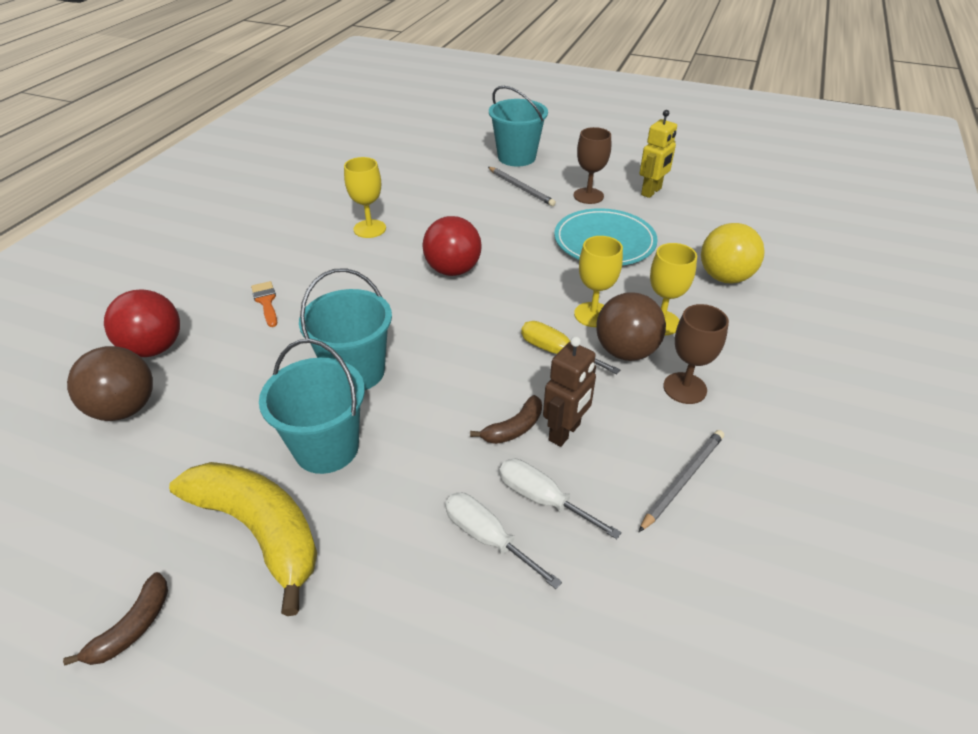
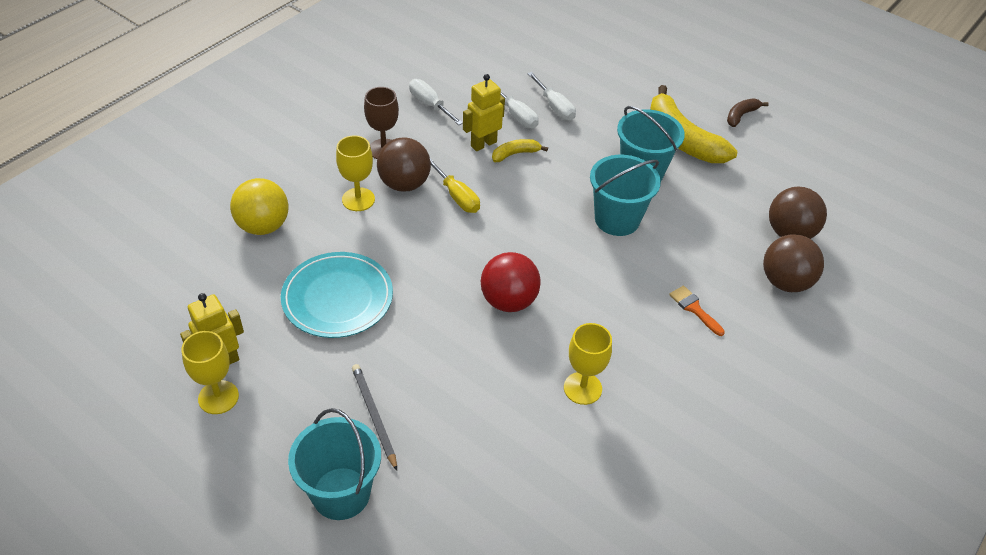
camera: 165 degrees left, 5 degrees up
red ball [104,289,180,357] -> brown ball [763,234,824,292]
orange brush [251,281,277,327] -> orange brush turned 150 degrees clockwise [669,286,725,336]
brown banana [470,395,542,444] -> yellow banana [492,139,548,162]
brown robot [543,337,596,447] -> yellow robot [463,74,505,151]
brown goblet [574,127,611,204] -> none
yellow goblet [574,236,623,327] -> yellow goblet moved to [181,331,239,414]
grey pencil [639,430,724,532] -> white screwdriver [409,79,463,125]

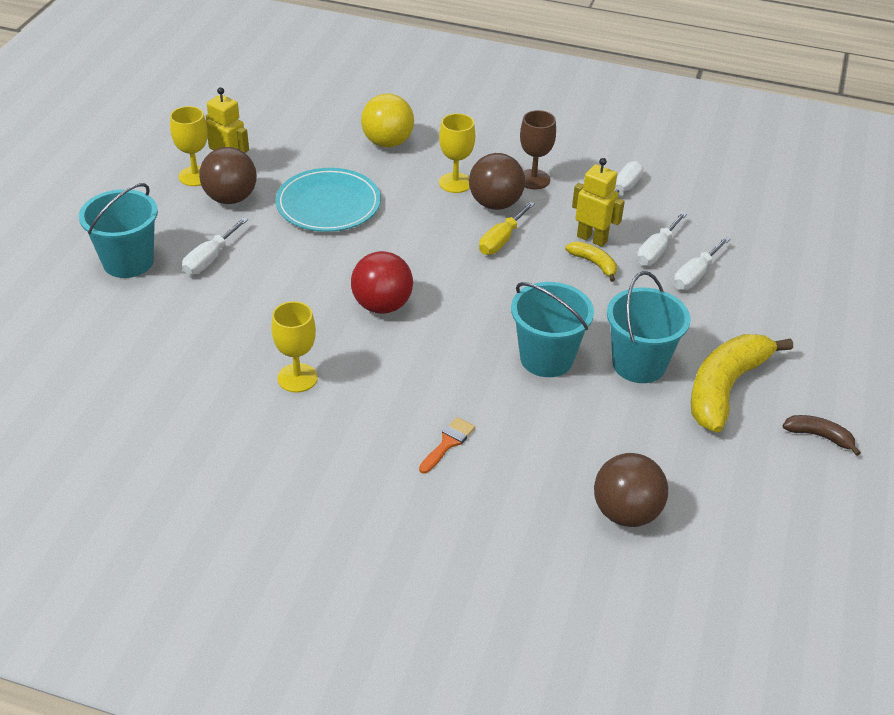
camera: 70 degrees right, 5 degrees down
grey pencil [352,364,397,471] -> white screwdriver [182,217,248,275]
brown ball [763,234,824,292] -> brown ball moved to [199,147,257,204]

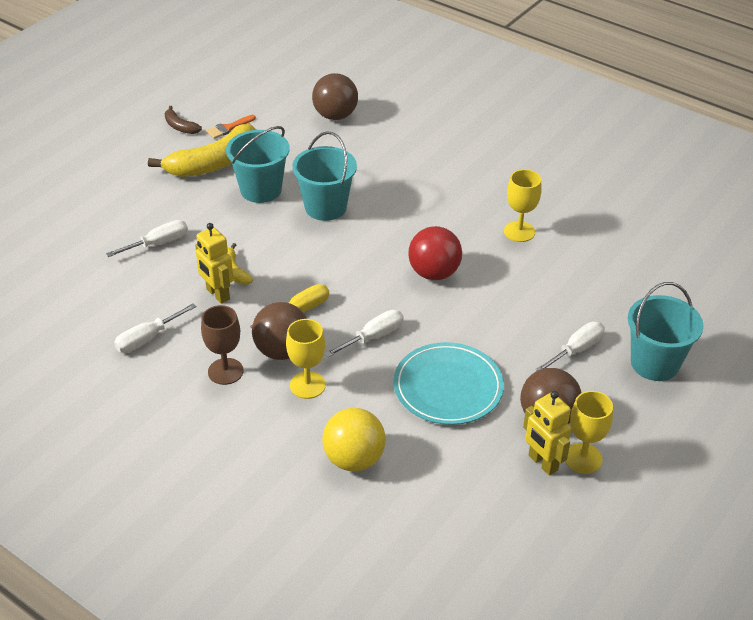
camera: 160 degrees left, 0 degrees up
orange brush [419,417,475,474] -> orange brush moved to [206,115,256,139]
white screwdriver [637,212,687,266] -> white screwdriver moved to [325,310,404,357]

